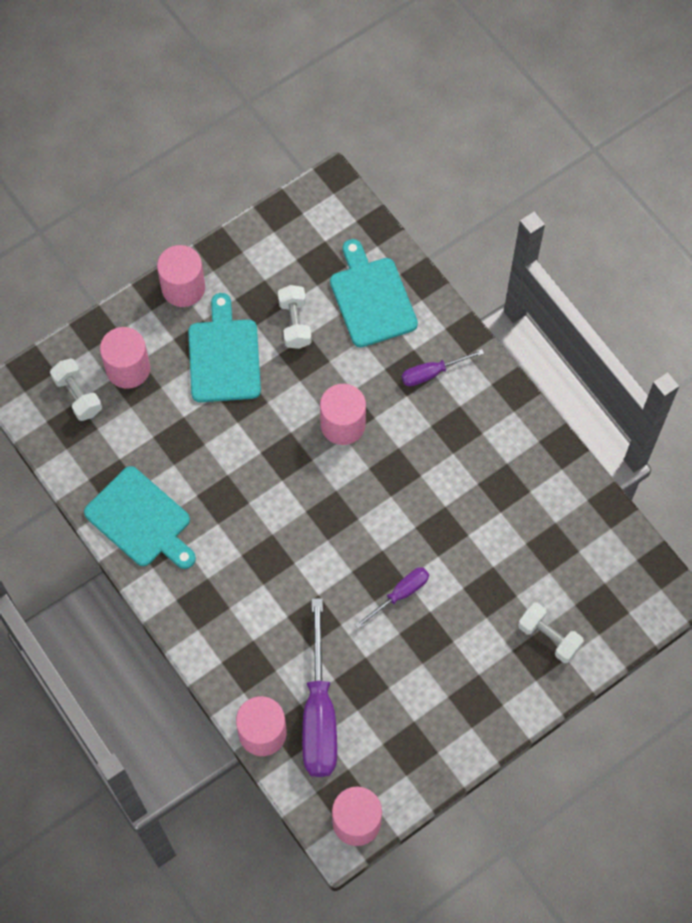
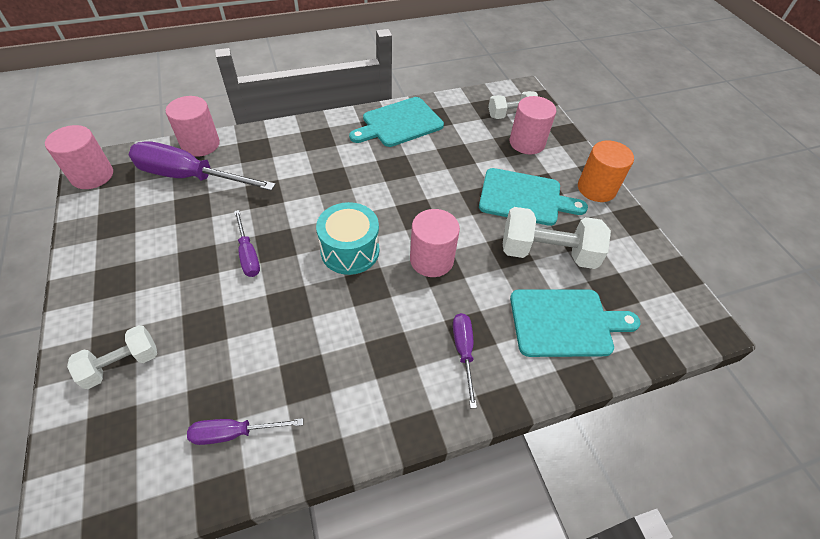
camera: 105 degrees right, 15 degrees down
pink cylinder [157,245,205,307] -> orange cylinder [578,140,634,202]
white dumbbell [278,285,312,349] -> white dumbbell [503,207,611,269], size x1.62
none -> purple screwdriver [187,418,303,445]
none -> turquoise drum [316,202,379,275]

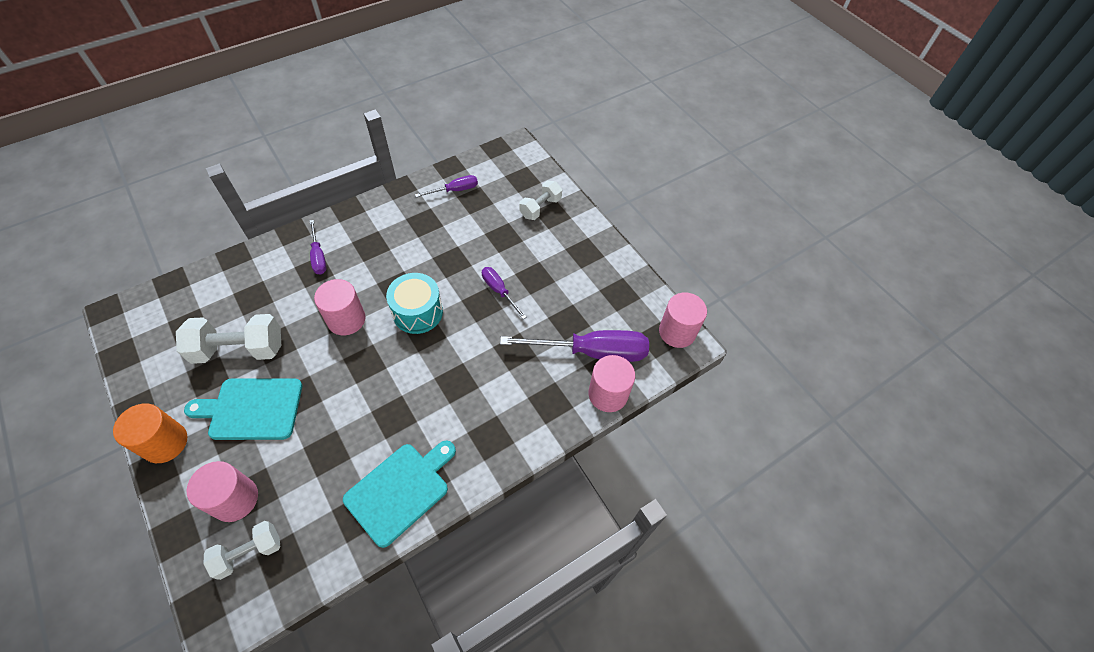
camera: 165 degrees right, 5 degrees up
turquoise cutting board [510,289,640,357] -> none

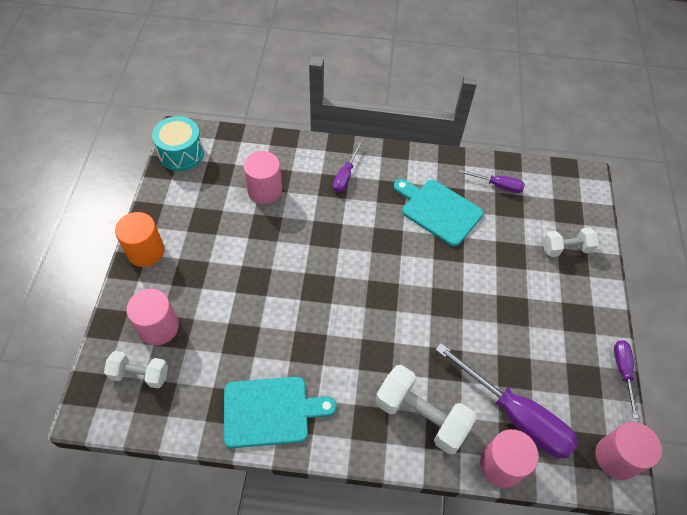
camera: 40 degrees right, 0 degrees up
white dumbbell [176,314,281,364] -> white dumbbell moved to [375,365,477,454]
turquoise cutting board [184,378,302,440] -> turquoise cutting board moved to [394,179,484,246]
pink cylinder [314,279,366,335] -> pink cylinder moved to [243,151,282,204]
turquoise drum [386,273,443,334] -> turquoise drum moved to [152,116,204,171]
purple screwdriver [482,267,526,319] -> purple screwdriver moved to [614,340,638,419]

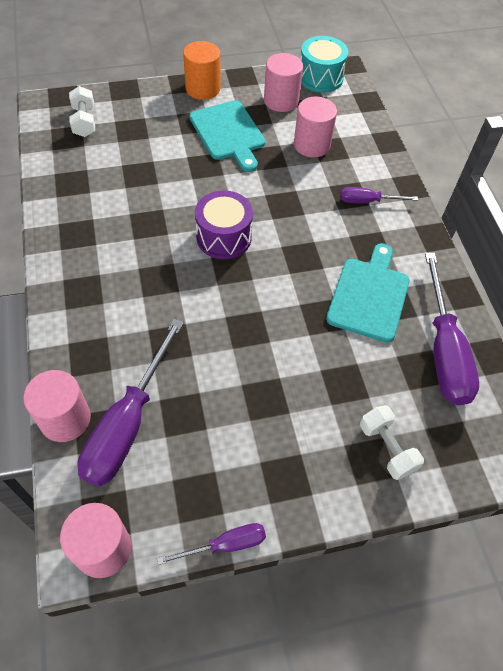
camera: 70 degrees right, 0 degrees up
pink cylinder [126,289,179,345] -> pink cylinder moved to [264,53,303,112]
turquoise cutting board [224,377,337,448] -> turquoise cutting board moved to [189,100,265,172]
white dumbbell [375,365,477,454] -> none
purple screwdriver [458,169,525,193] -> purple screwdriver [425,253,479,406], size x1.95
none -> purple drum [195,190,253,259]

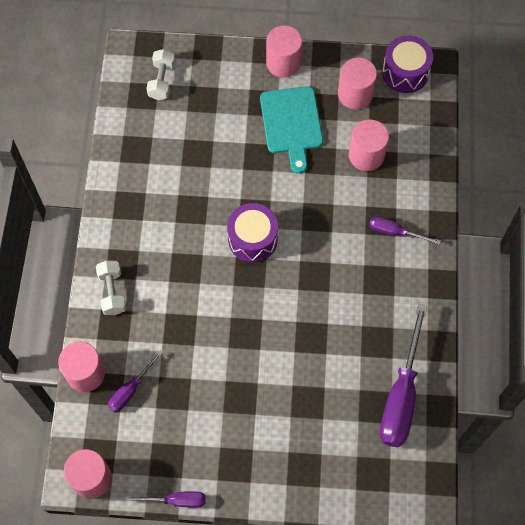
camera: 20 degrees right, 10 degrees up
purple screwdriver [77,318,184,486] -> purple screwdriver [108,350,163,413], size x0.51
orange cylinder [183,41,221,100] -> pink cylinder [266,25,302,78]
turquoise drum [300,36,348,92] -> purple drum [382,35,433,93]
turquoise cutting board [326,243,410,342] -> none
white dumbbell [360,405,424,480] -> white dumbbell moved to [96,260,126,315]

